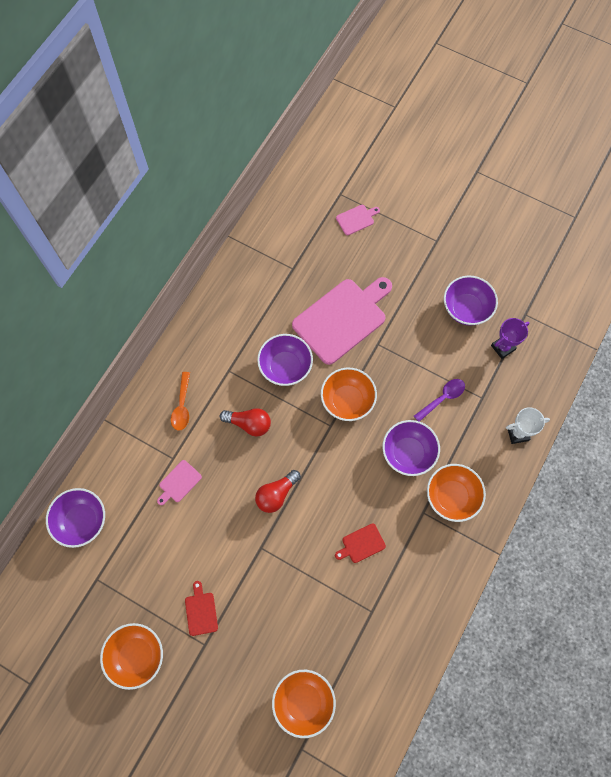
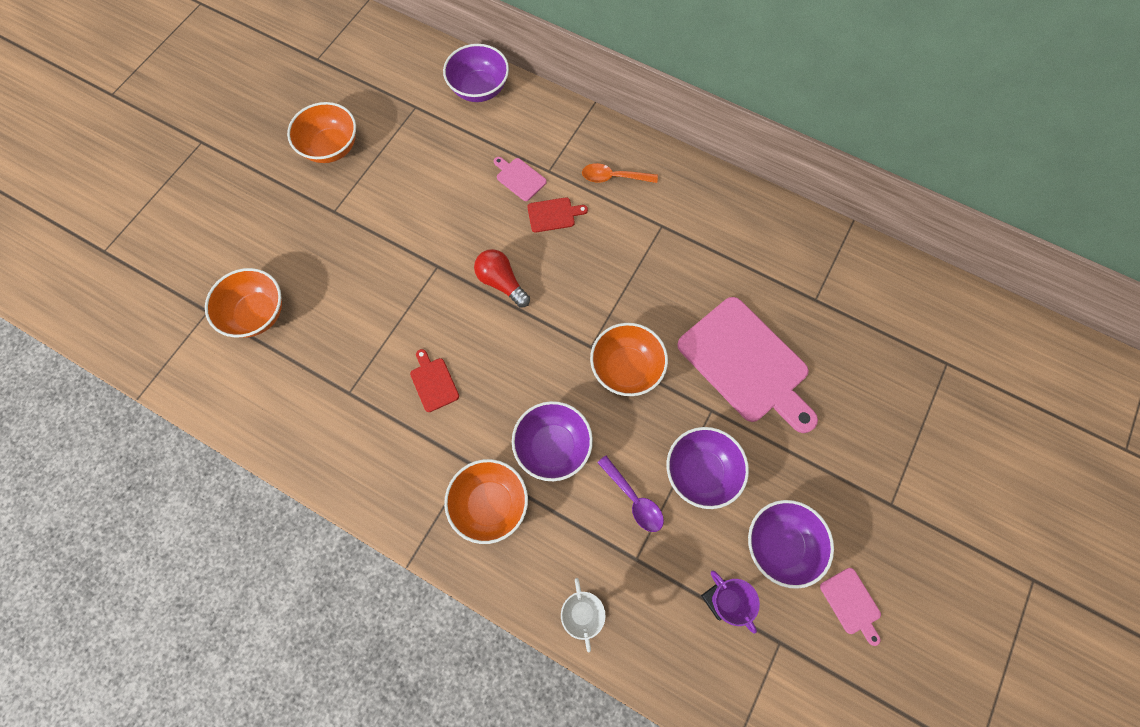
camera: 90 degrees right, 0 degrees up
red cutting board [185,581,218,636] -> red cutting board moved to [527,197,588,233]
red light bulb [220,408,271,437] -> none
purple bowl [257,334,313,386] -> purple bowl moved to [667,427,749,509]
pink cutting board [336,205,380,235] -> pink cutting board moved to [820,568,881,646]

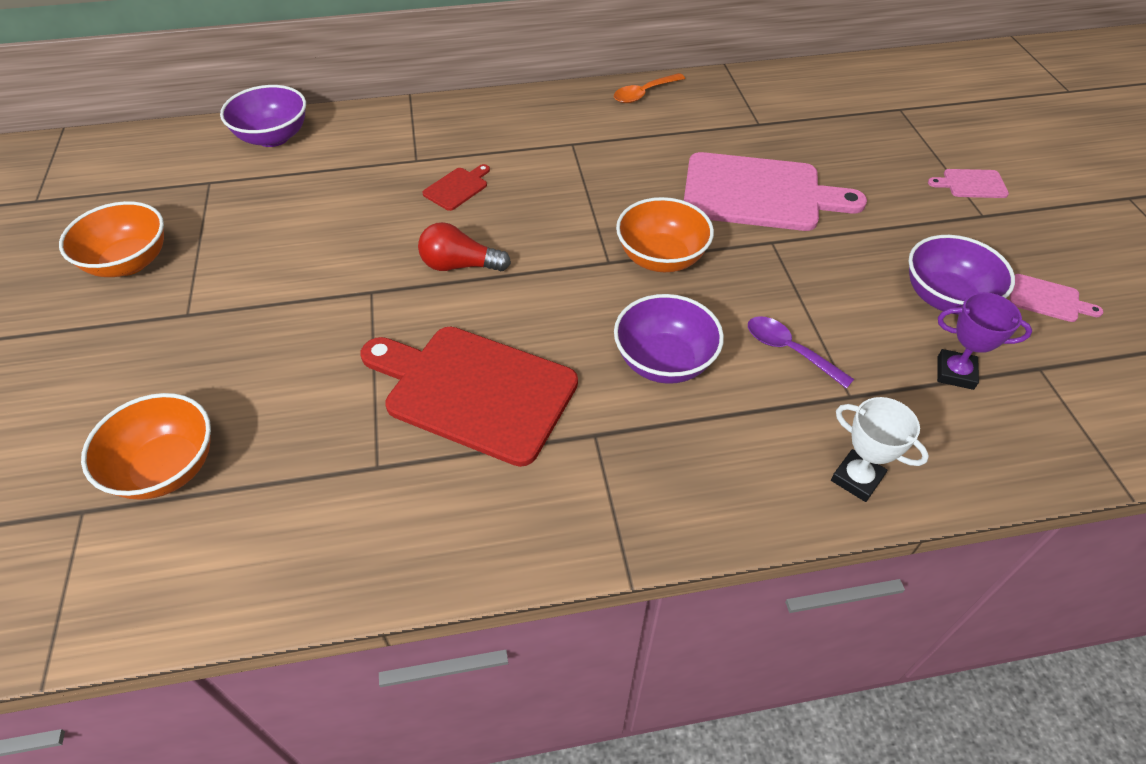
camera: 40 degrees left, 20 degrees down
red cutting board [410,349,459,412] -> red cutting board [361,327,578,467], size x2.35
orange bowl [444,459,528,544] -> none
pink cutting board [494,157,547,201] -> pink cutting board moved to [928,169,1009,198]
orange spoon [582,163,658,183] -> orange spoon moved to [614,73,685,103]
purple spoon [597,456,664,532] -> purple spoon turned 150 degrees counterclockwise [748,316,854,389]
purple bowl [667,427,749,509] -> none

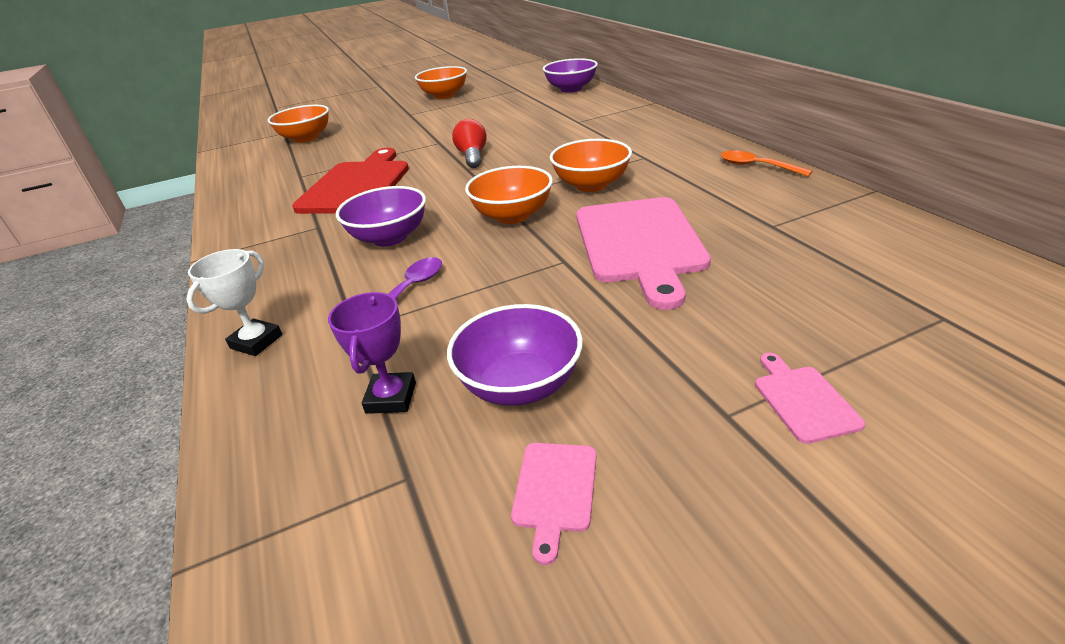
camera: 80 degrees right, 15 degrees down
red cutting board [422,164,490,211] -> none
none -> orange bowl [550,139,632,192]

